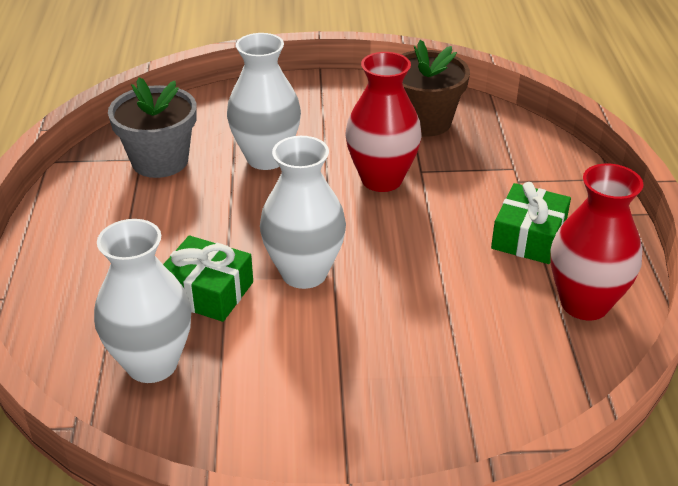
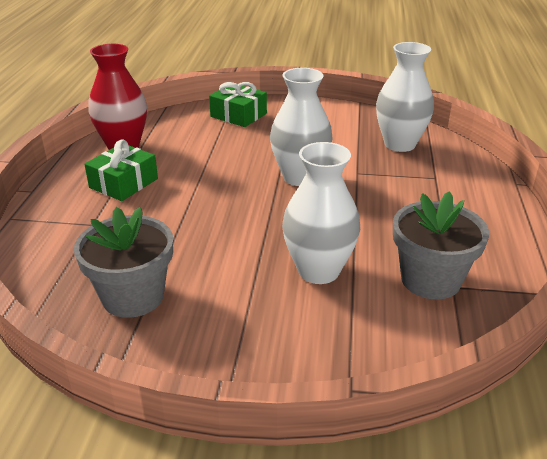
camera: 170 degrees left, 5 degrees down
green gift [163,235,253,322] -> green gift moved to [209,82,267,127]
red vase [346,52,422,192] -> none
brown flower pot [401,40,470,137] -> grey flower pot [74,207,173,318]

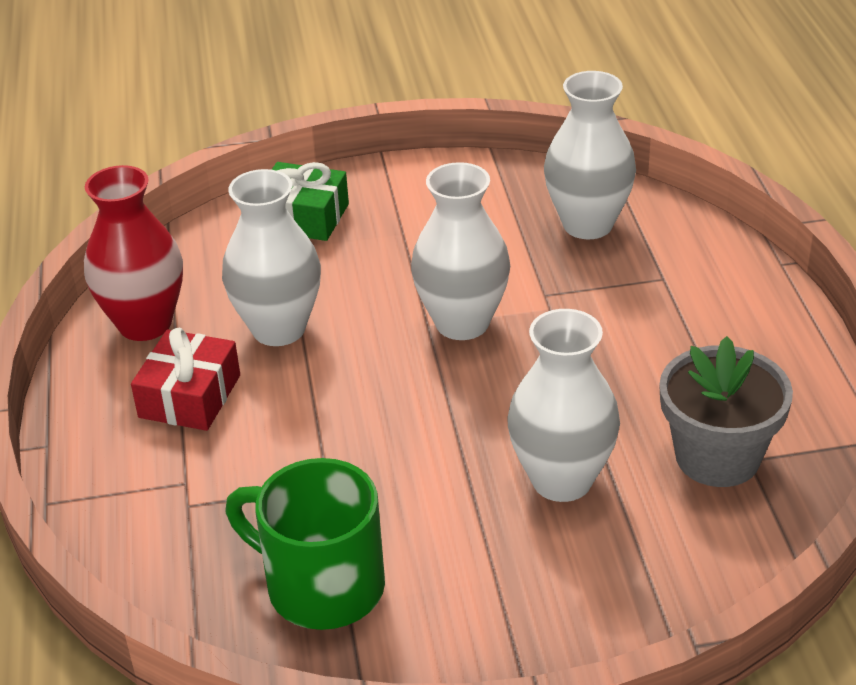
camera: 15 degrees left, 5 degrees up
grey flower pot [74,207,173,318] -> green mug [225,458,385,630]
green gift [84,139,158,201] -> red gift [131,328,240,431]
none -> white vase [222,169,321,346]

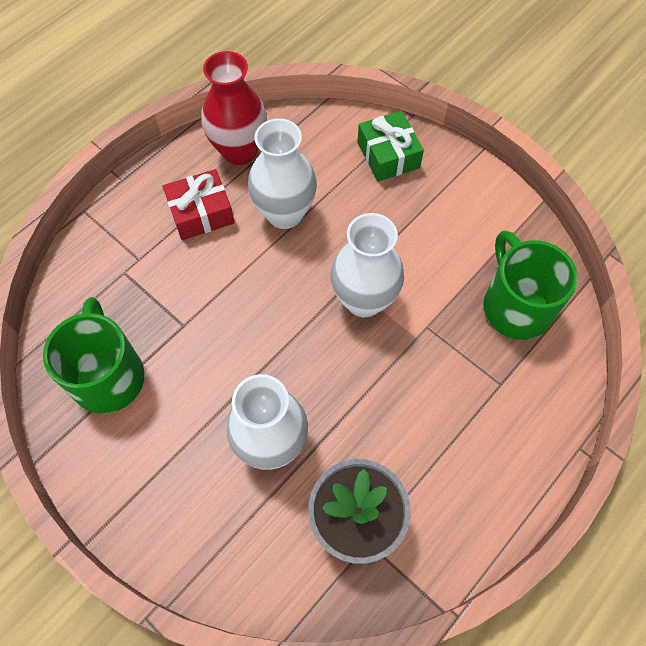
camera: 50 degrees right, 25 degrees up
white vase [544,71,636,239] -> green mug [483,231,578,340]

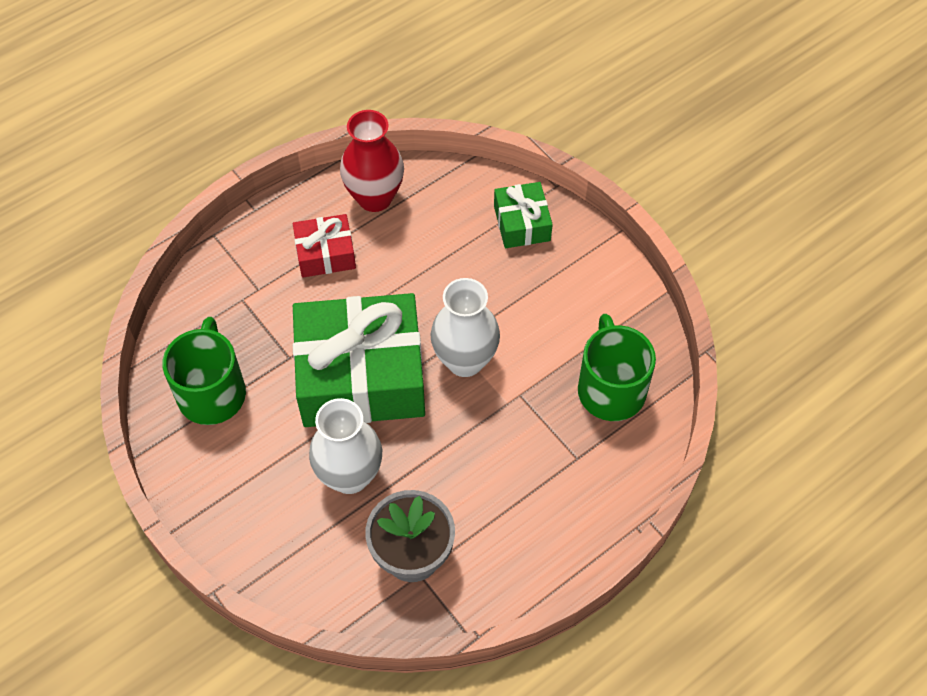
camera: 10 degrees right, 5 degrees down
white vase [248,118,317,229] -> none
none -> green gift [293,293,425,427]

